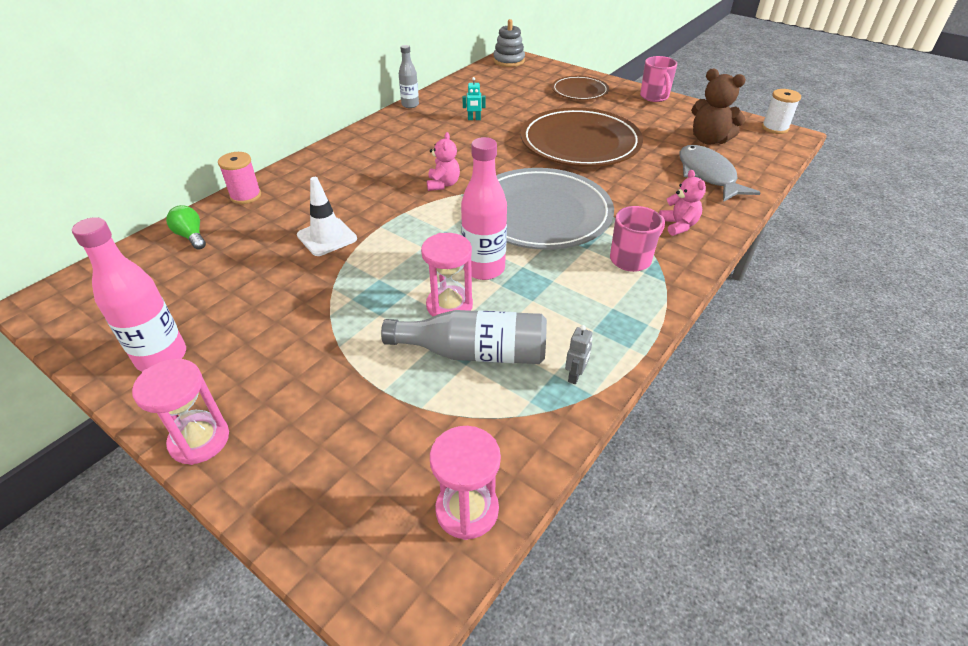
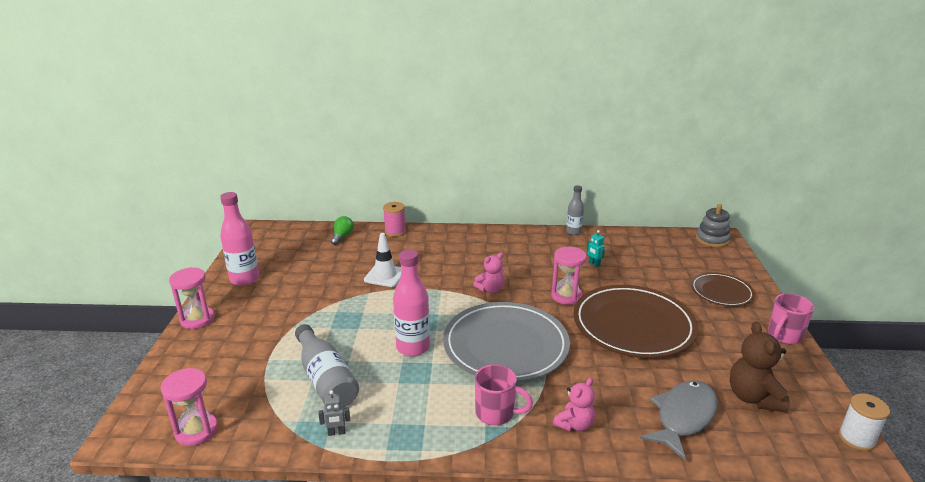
camera: 55 degrees right, 15 degrees down
pink hourglass [421,233,473,317] -> pink hourglass moved to [551,247,587,305]

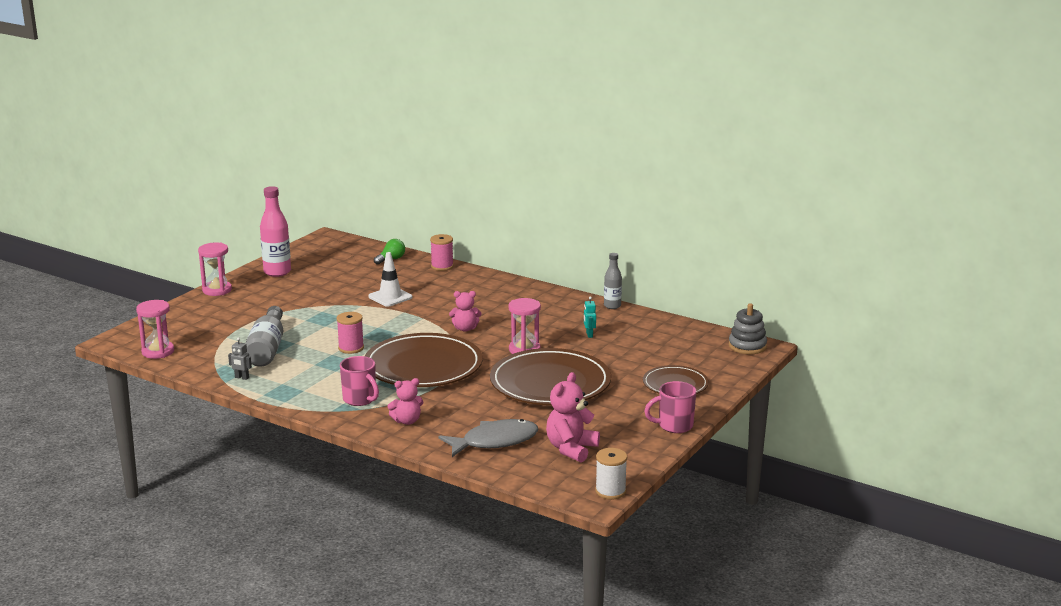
camera: 30 degrees right, 5 degrees down
pink bottle [393,249,430,356] -> pink spool [337,312,364,354]
grey plate [443,302,570,382] -> brown plate [365,333,483,387]
brown teddy bear [730,322,790,413] -> pink teddy bear [546,372,600,463]

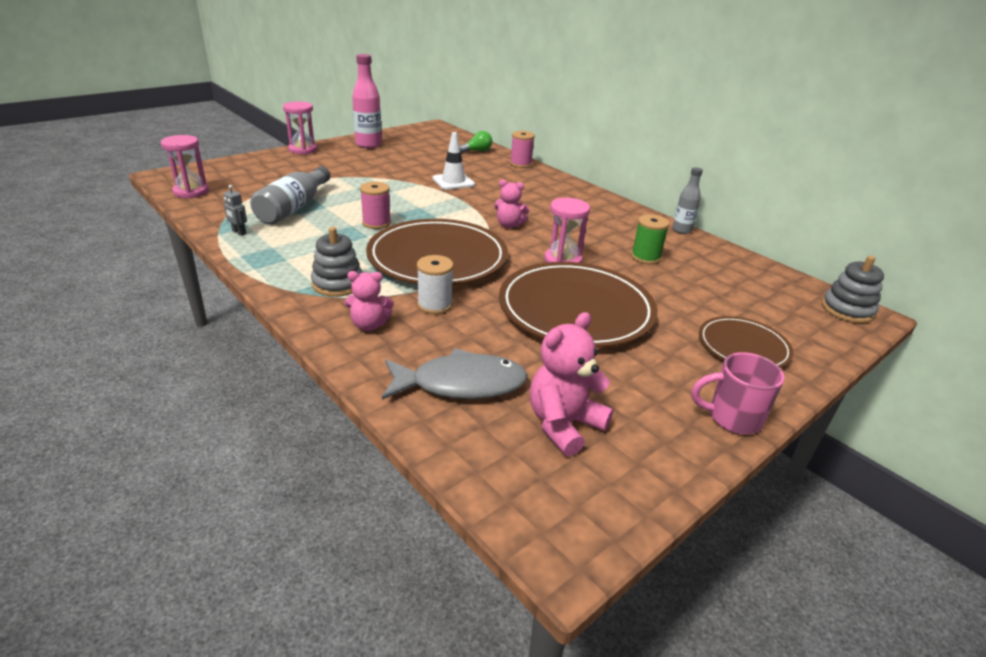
camera: 15 degrees right, 10 degrees up
pink mug [340,356,379,406] -> grey stacking toy [311,227,363,297]
turquoise robot [584,296,596,338] -> green spool [631,214,670,264]
white spool [595,448,627,499] -> white spool moved to [417,255,454,314]

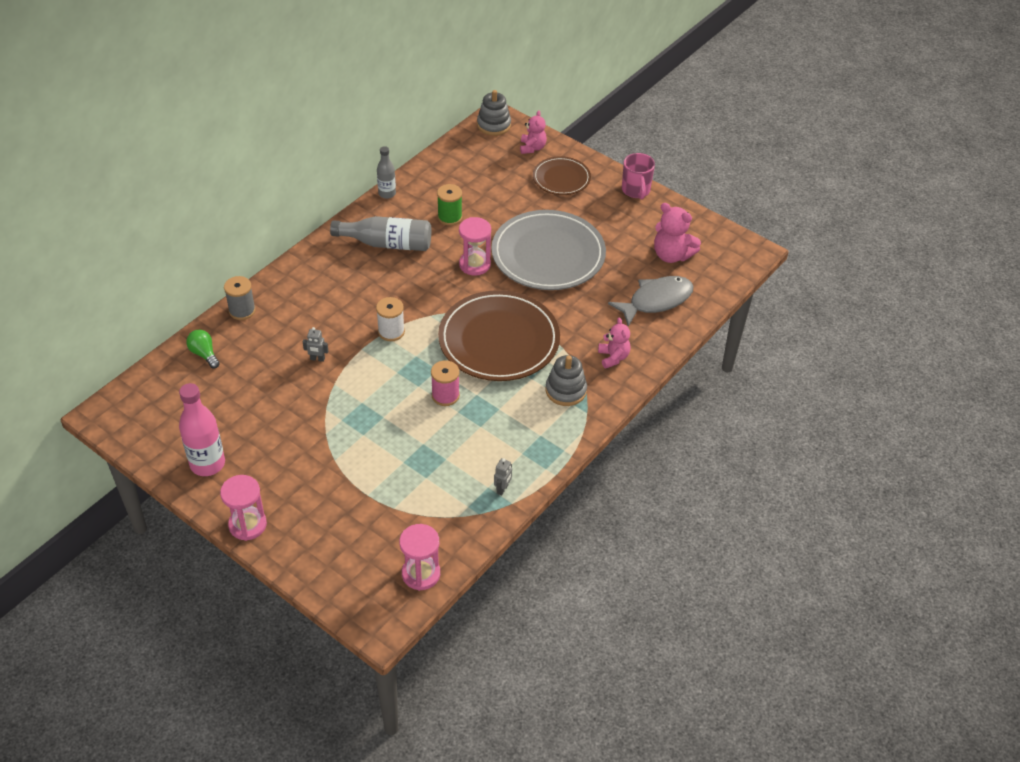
camera: 100 degrees left, 15 degrees up
grey bottle [250,166,330,225] -> grey bottle moved to [330,216,431,251]
grey fish [382,348,528,400] -> grey fish turned 75 degrees clockwise [608,276,694,326]
white spool [417,255,454,314] -> white spool moved to [376,297,405,341]
white traffic cone [433,132,475,190] -> grey robot [303,327,328,362]
pink teddy bear [494,179,529,228] -> pink teddy bear moved to [520,110,547,154]
brown plate [499,262,658,348] -> grey plate [491,210,606,290]
pink spool [510,131,535,168] -> grey spool [224,276,256,320]

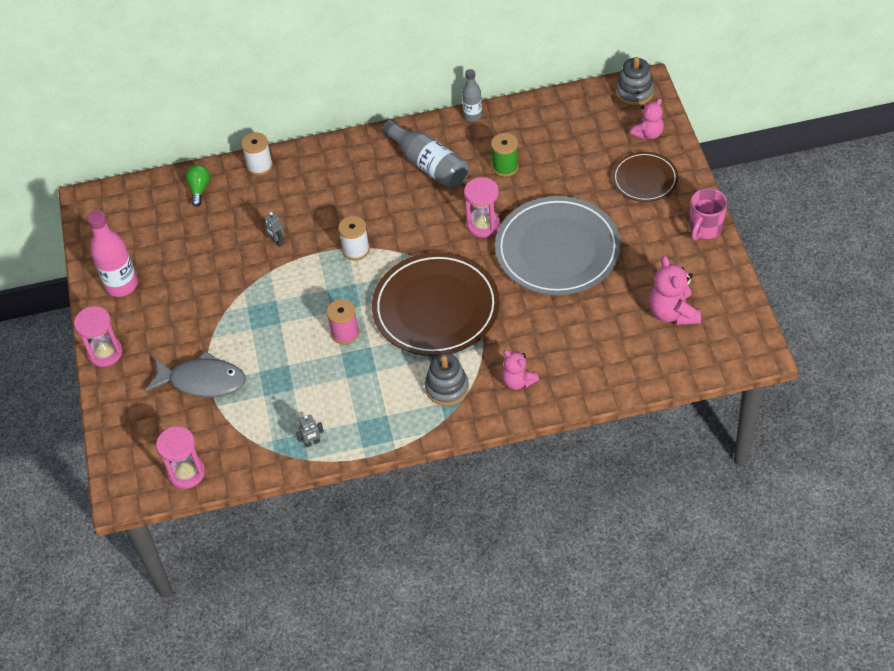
camera: 45 degrees right, 5 degrees up
grey spool [224,276,256,320] -> white spool [241,132,273,176]
pink teddy bear [598,318,631,369] -> pink teddy bear turned 105 degrees clockwise [502,350,539,390]
grey fish [608,276,694,326] -> grey fish moved to [145,351,246,397]

